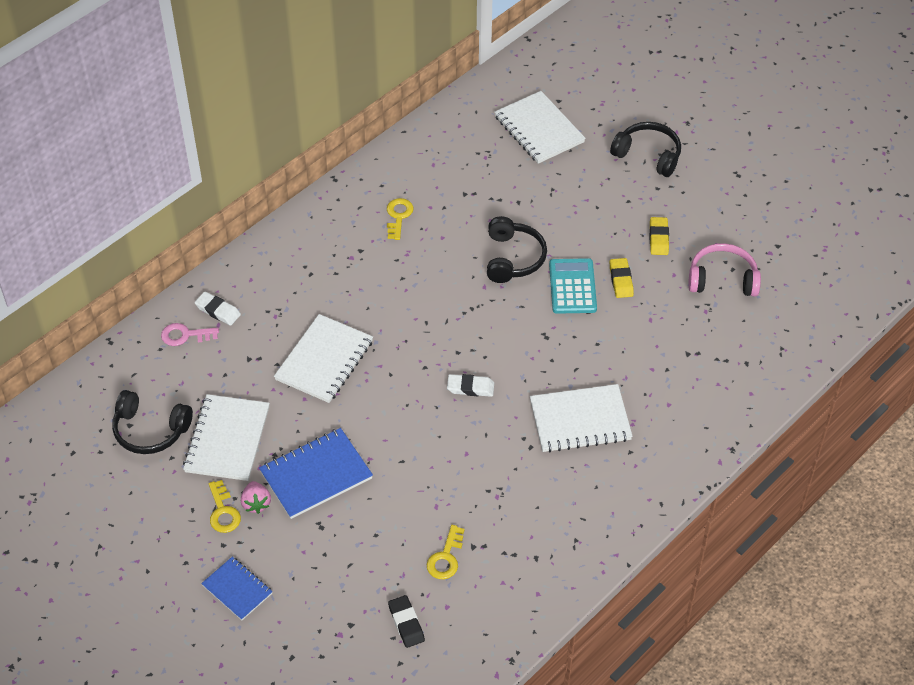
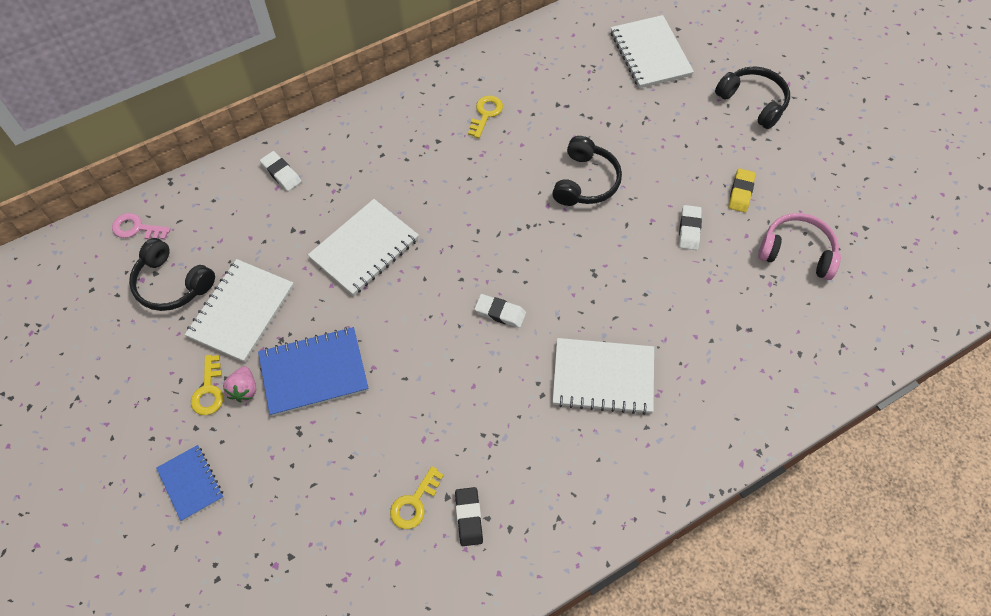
camera: 15 degrees right, 10 degrees up
pink key [161,323,219,346] -> pink key moved to [112,213,171,240]
black eraser [388,595,425,648] -> black eraser moved to [455,487,483,546]
turquoise calculator [549,258,597,314] -> none
yellow eraser [610,258,634,298] -> white eraser [679,205,702,250]

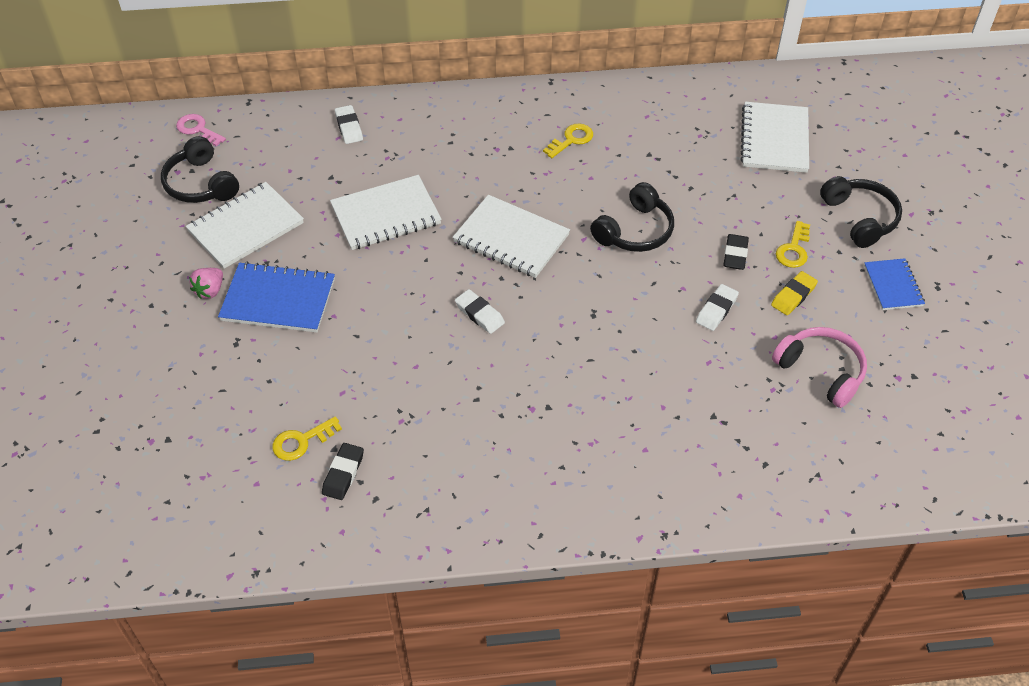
camera: 25 degrees right, 10 degrees down
blue notebook [156,445,224,521] -> blue notebook moved to [864,258,925,310]
yellow key [191,355,223,415] -> yellow key moved to [776,221,810,268]
white notebook [553,338,654,415] -> white notebook moved to [453,195,570,278]
none -> black eraser [724,234,749,270]

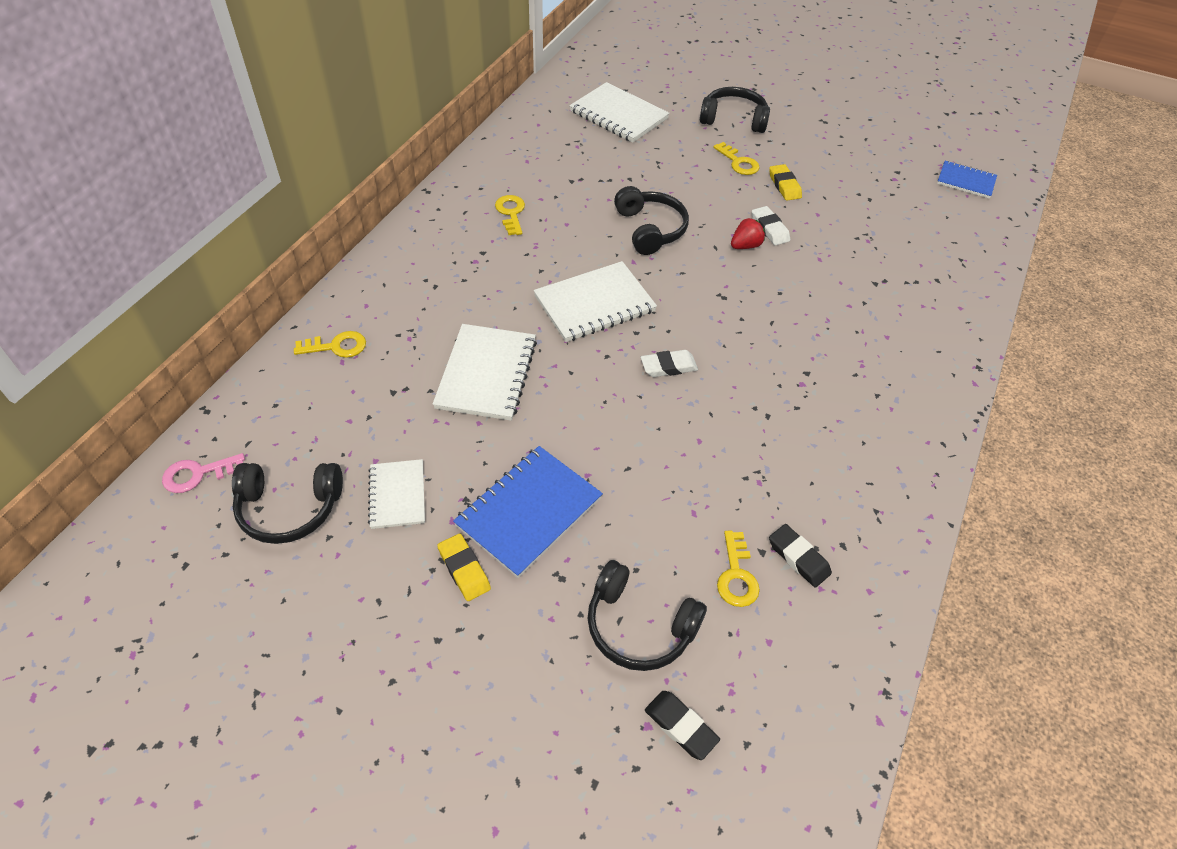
camera: 60 degrees left, 0 degrees up
white notebook [186,182,304,269] -> white notebook [368,459,425,529], size x0.60
pink strawberry [189,268,223,299] -> yellow eraser [437,534,491,601]
white eraser [335,105,363,144] -> yellow key [294,331,366,358]
black eraser [724,234,749,270] -> black eraser moved to [645,691,720,760]
pink headphones [772,327,867,408] -> none
blue notebook [864,258,925,310] -> blue notebook moved to [937,161,997,199]
none -> black headphones [588,560,707,671]
none -> red strawberry [731,218,765,249]

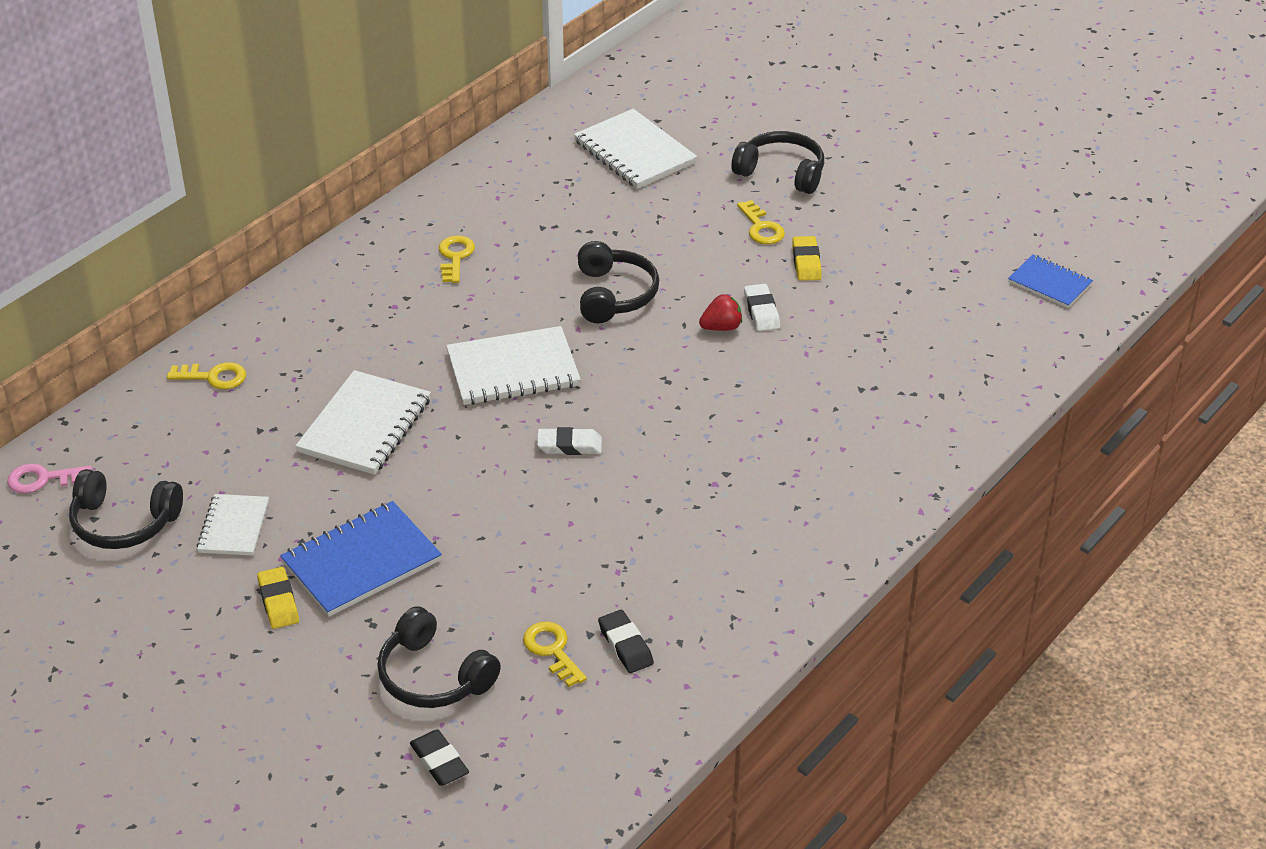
camera: 15 degrees right, 10 degrees down
yellow key [717,531,760,607] -> yellow key turned 135 degrees clockwise [523,621,587,687]

